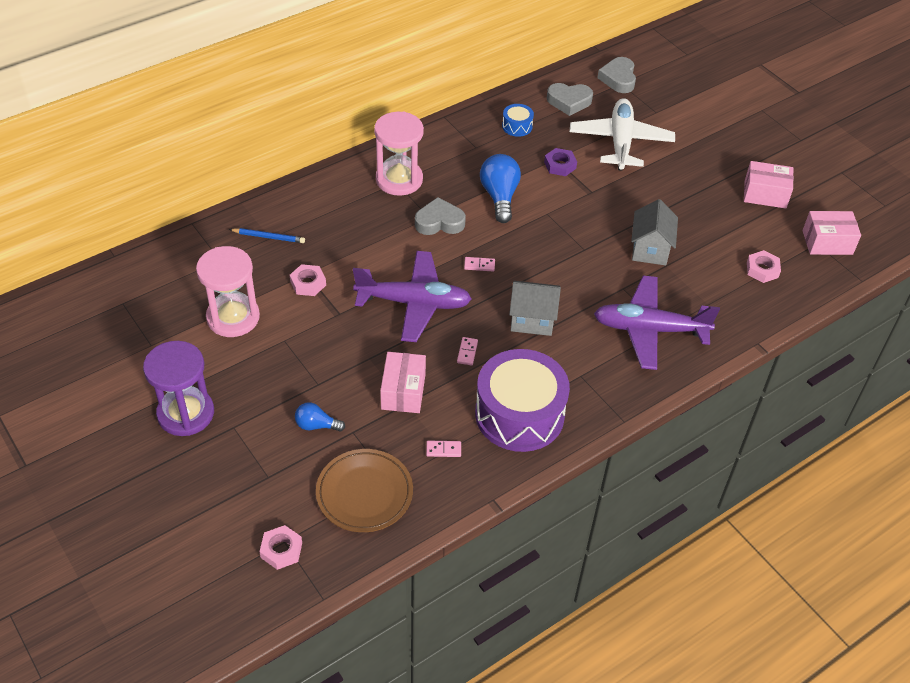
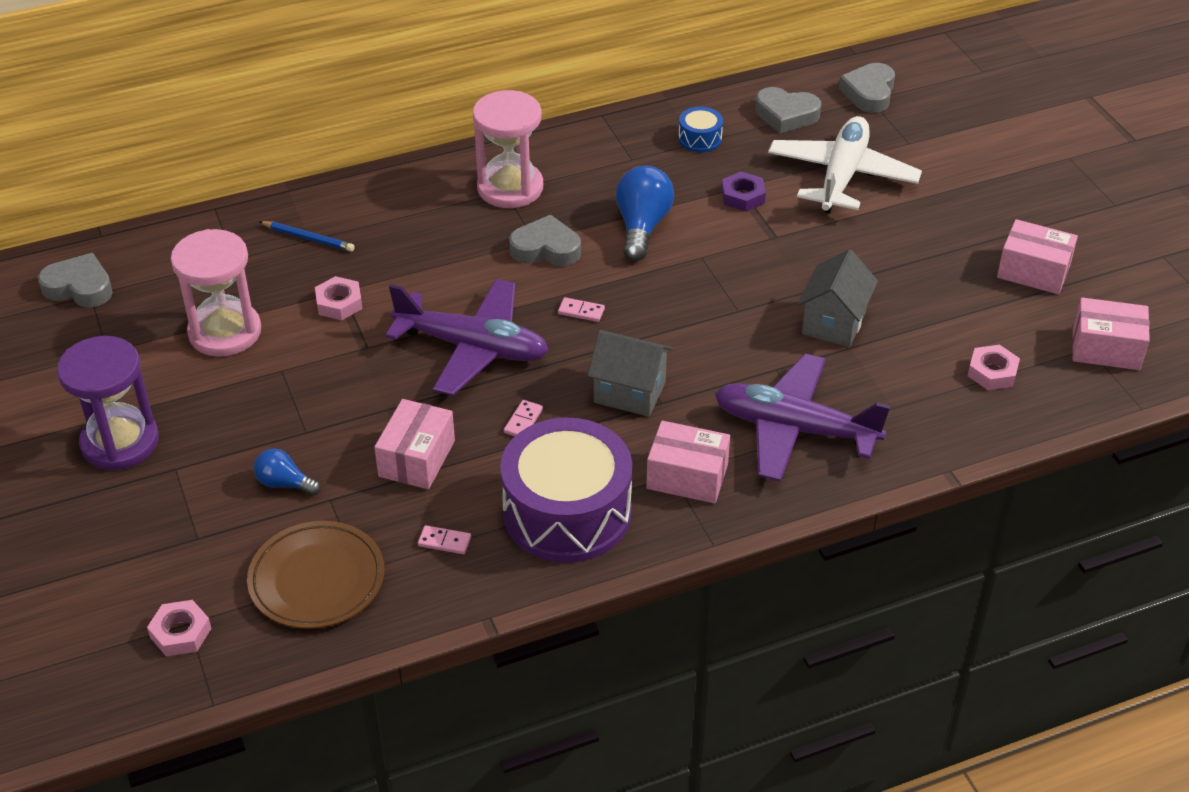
camera: 15 degrees right, 5 degrees down
none -> grey heart [38,253,113,307]
none -> pink box [646,421,730,503]

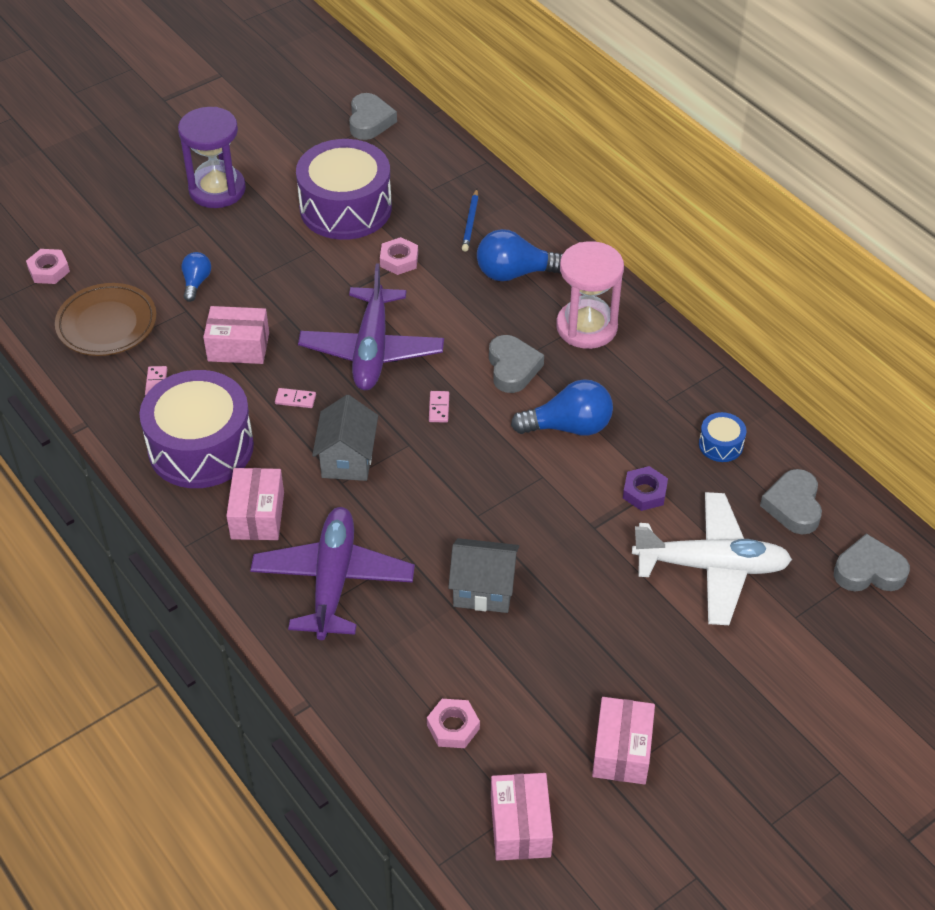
camera: 75 degrees right, 5 degrees up
pink hourglass [171,229,261,357] -> purple drum [296,139,392,240]
none -> blue light bulb [477,229,563,281]

